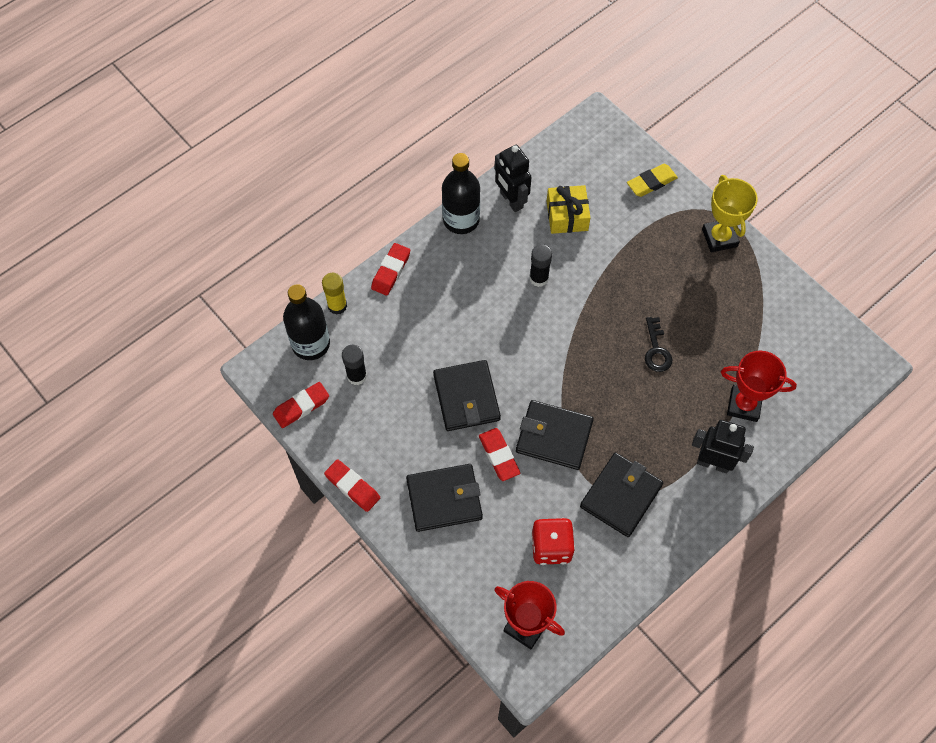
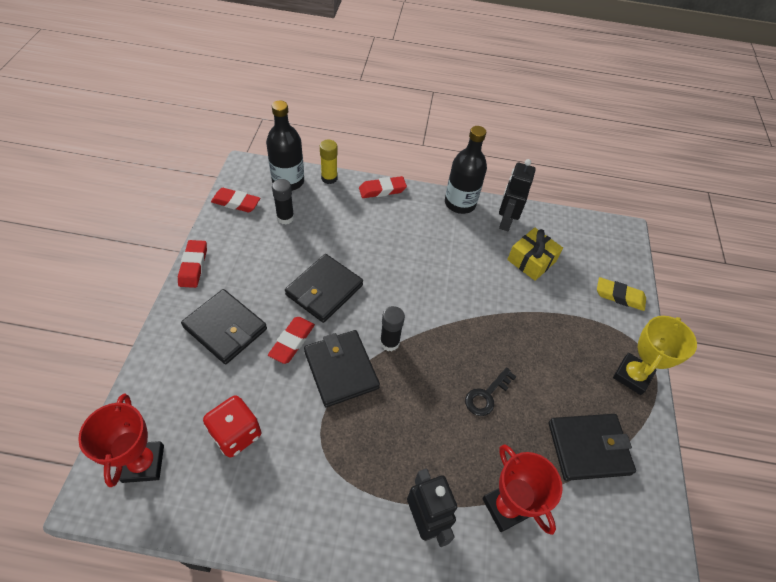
camera: 45 degrees right, 10 degrees down
black glue stick [529,244,552,287] -> black glue stick moved to [380,306,405,351]
black wallet [580,453,663,537] -> black wallet moved to [549,414,636,481]

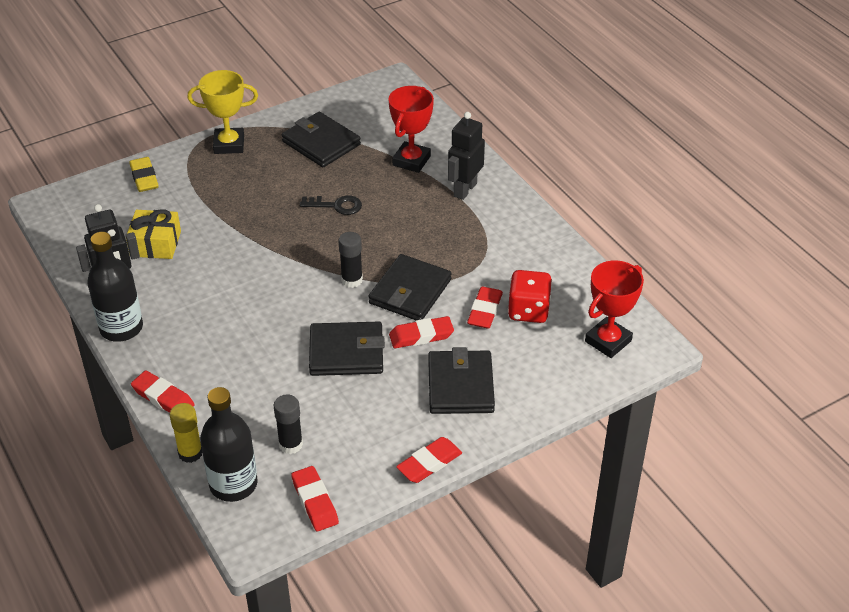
camera: 125 degrees left, 10 degrees down
none -> red eraser [467,287,503,329]

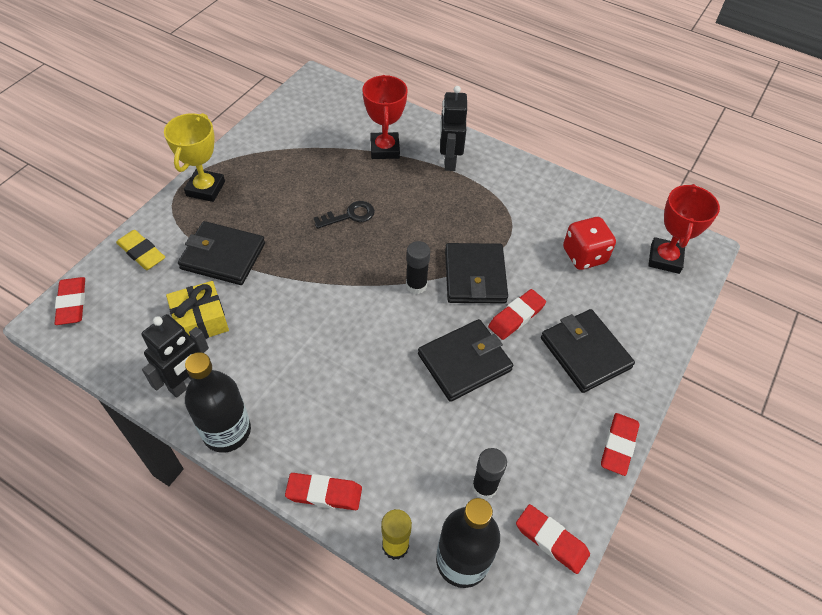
camera: 30 degrees left, 10 degrees up
yellow trophy [187,70,258,154] -> yellow trophy turned 45 degrees counterclockwise [164,113,225,202]
black wallet [282,112,361,167] -> black wallet moved to [178,221,265,285]
red eraser [467,287,503,329] -> red eraser moved to [54,277,85,325]

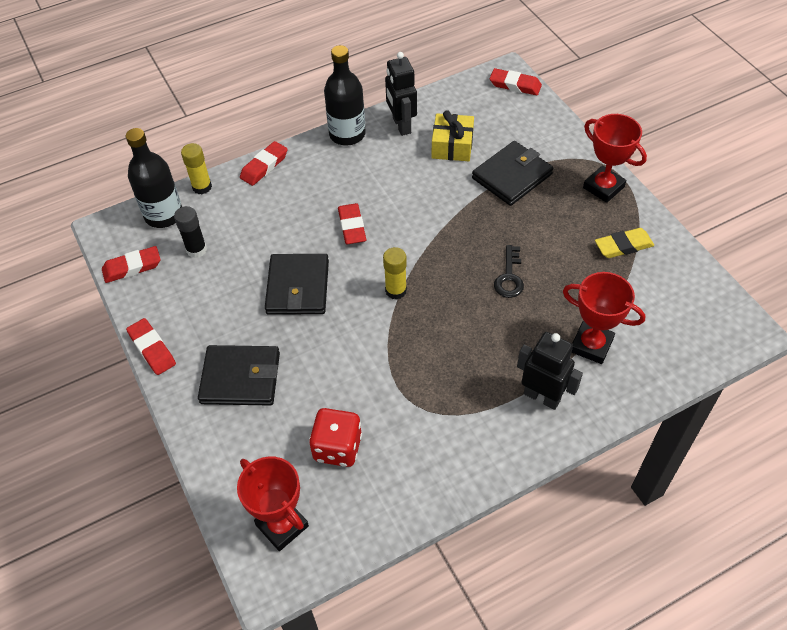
camera: 125 degrees right, 0 degrees up
yellow eraser [116,230,165,270] -> yellow eraser moved to [595,228,654,258]
yellow trophy [164,113,225,202] -> red trophy [583,114,647,203]
black glue stick [406,241,430,294] -> yellow glue stick [383,247,407,300]
black wallet [445,243,508,304] -> none
red eraser [488,289,546,340] -> red eraser moved to [338,203,366,244]

